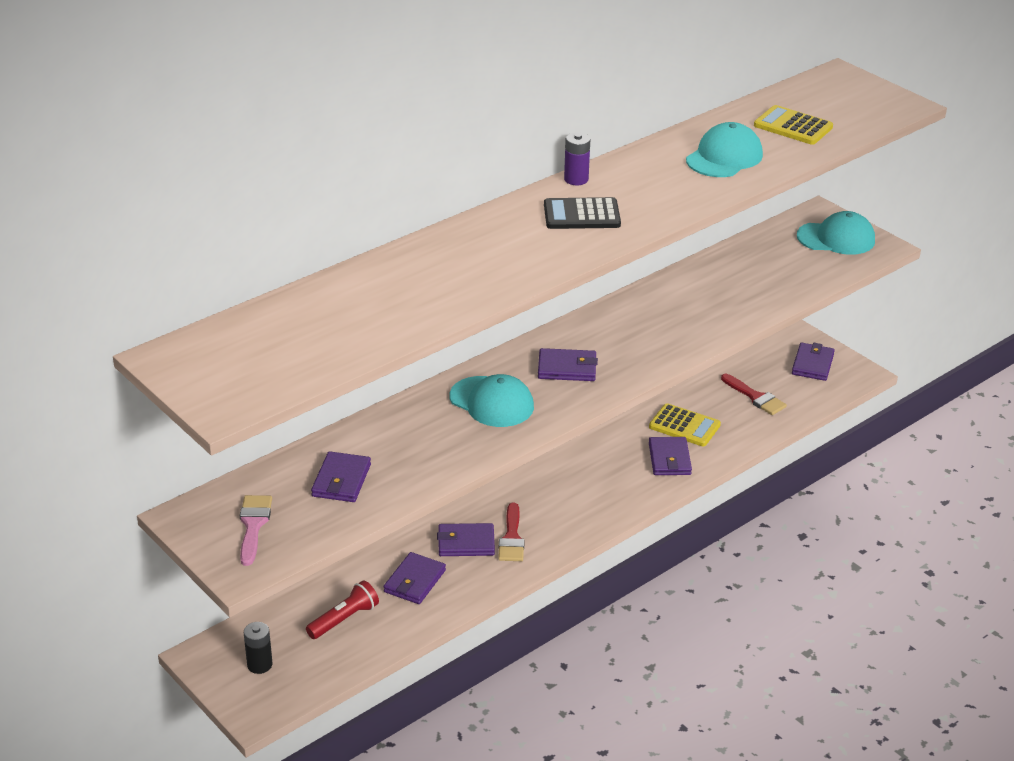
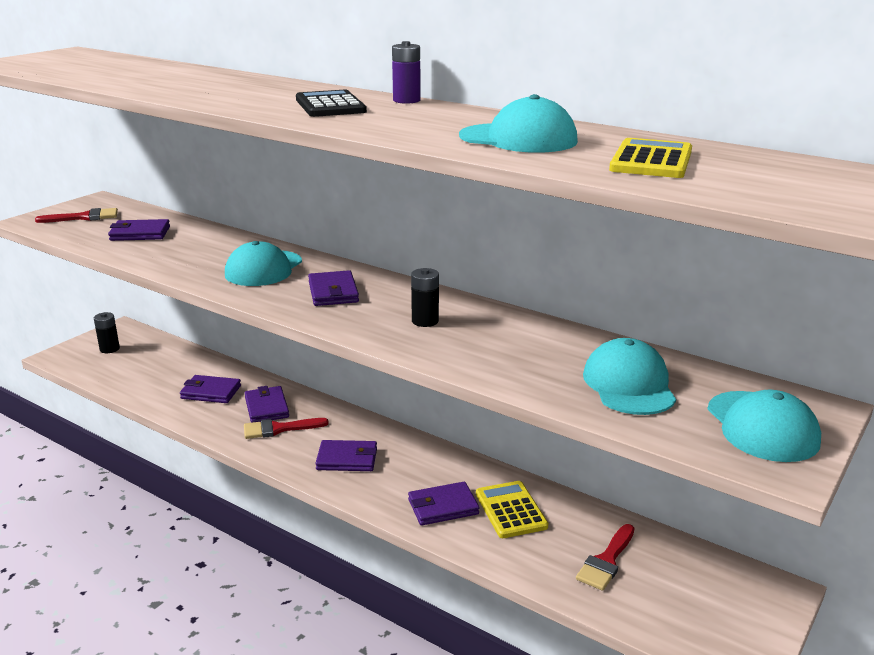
camera: 75 degrees right, 10 degrees down
pink brush [240,495,272,566] -> red brush [35,208,118,223]
red flashlight [306,580,379,639] -> none
yellow calculator [649,403,721,446] -> yellow calculator turned 150 degrees clockwise [476,481,548,538]
purple wallet [792,343,835,381] -> purple wallet moved to [315,440,377,471]
none -> black battery [411,268,439,327]
none -> turquoise cap [583,338,676,415]

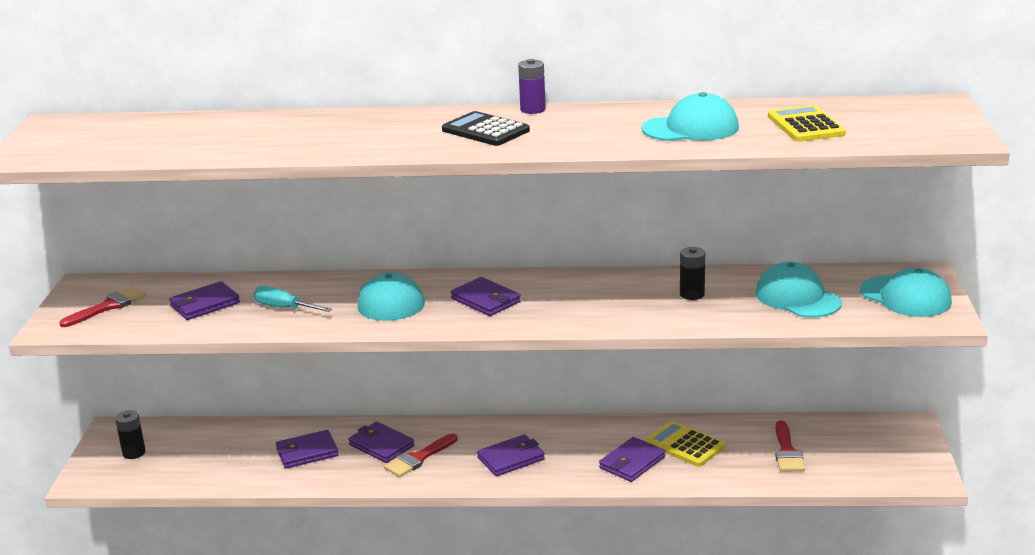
camera: 30 degrees left, 0 degrees up
black battery [411,268,439,327] -> black battery moved to [680,247,705,300]
none -> turquoise screwdriver [254,286,332,312]

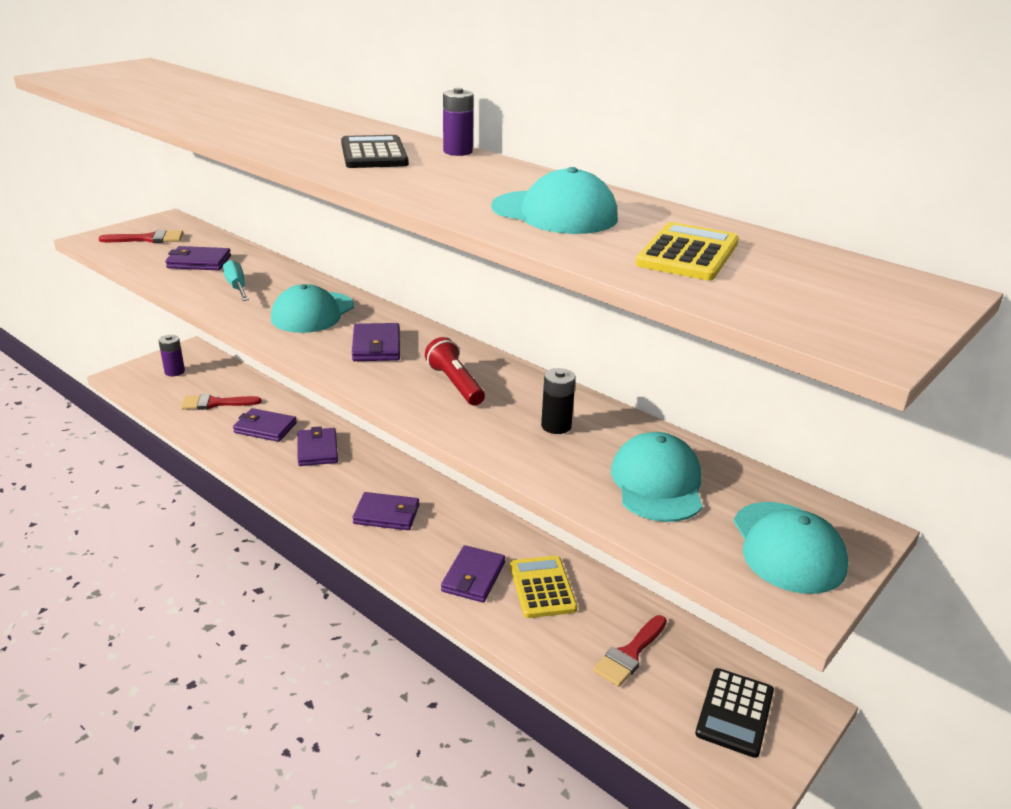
camera: 35 degrees right, 5 degrees up
black battery [115,410,146,459] -> purple battery [159,335,185,376]
red brush [384,433,458,477] -> red brush moved to [181,394,262,410]
purple wallet [599,437,665,482] -> purple wallet turned 60 degrees counterclockwise [441,545,505,603]
none -> red flashlight [425,337,485,406]
none -> black calculator [695,668,774,758]

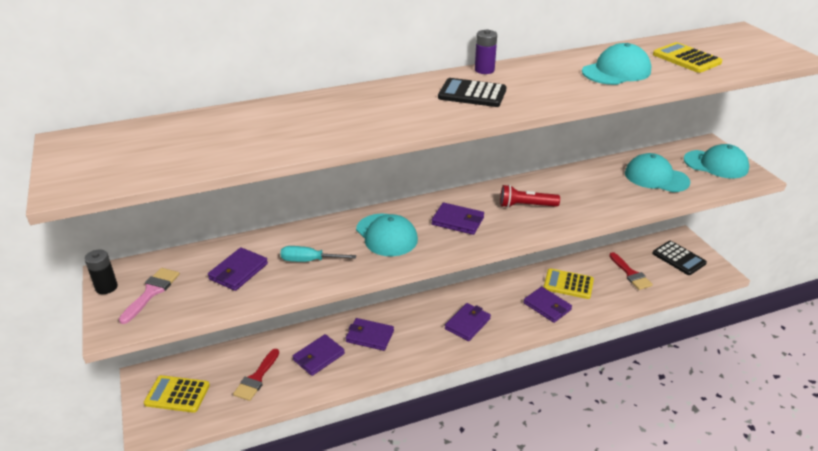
camera: 60 degrees left, 5 degrees up
red brush [99,230,183,243] -> pink brush [119,268,180,324]
purple battery [159,335,185,376] -> yellow calculator [144,375,210,413]
black battery [541,368,576,434] -> black battery moved to [84,249,118,294]

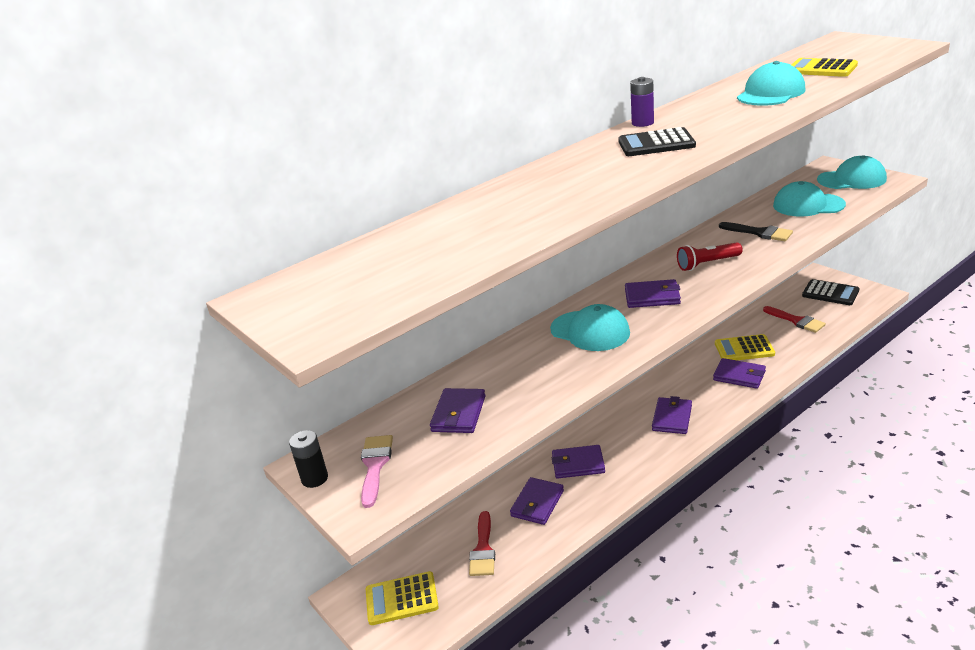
camera: 15 degrees left, 5 degrees down
turquoise screwdriver [280,246,356,262] -> none
none -> black brush [719,222,793,241]

